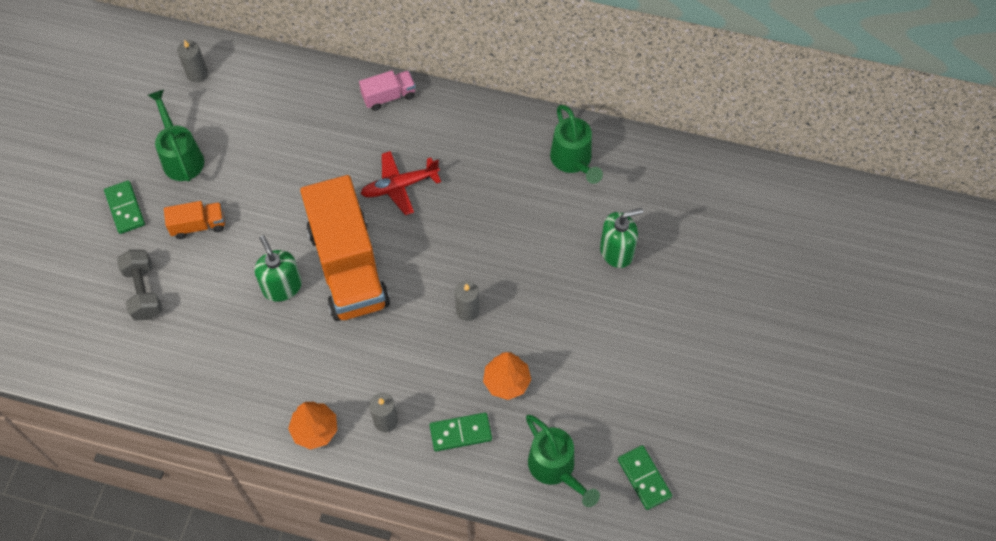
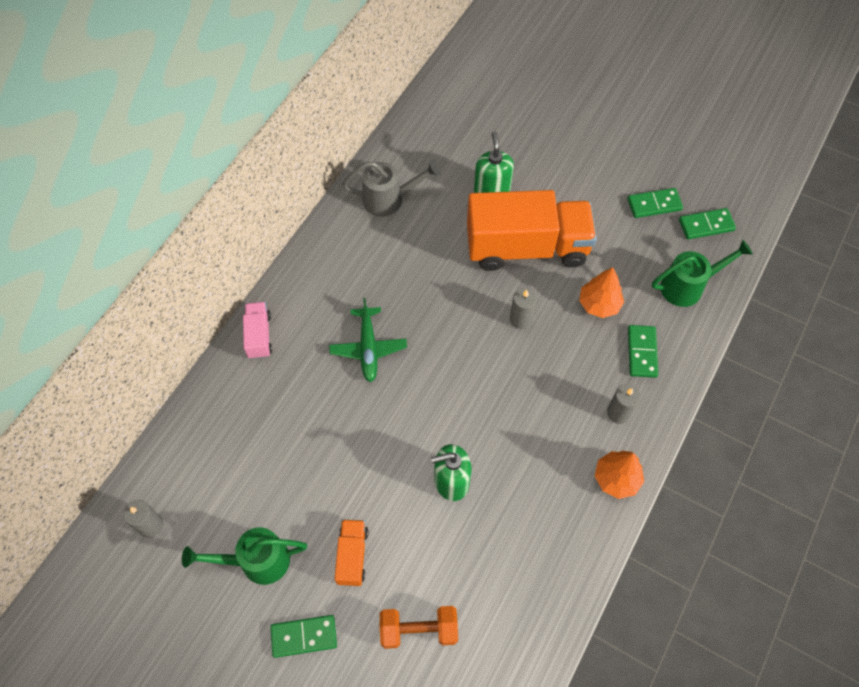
camera: 75 degrees left, 0 degrees up
grey dumbbell [117,250,162,320] -> orange dumbbell [380,606,458,649]
orange truck [300,175,390,321] -> orange truck moved to [467,190,597,271]
red plane [361,151,441,215] -> green plane [329,298,407,382]
green watering can [550,105,603,184] -> grey watering can [342,160,441,216]
none -> green domino [627,188,683,218]

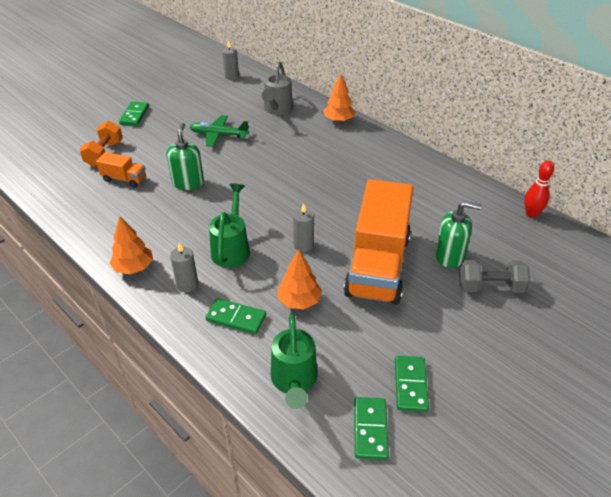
camera: 105 degrees right, 20 degrees down
green watering can [182,527,307,585] -> green watering can moved to [209,183,250,268]
pink truck [243,302,272,359] -> orange tree [323,74,355,123]
green plane [329,298,407,382] -> green plane moved to [190,115,249,147]
orange truck [335,519,369,586] -> orange truck moved to [96,152,146,188]
grey watering can [342,160,441,216] -> grey watering can moved to [262,61,293,115]
none -> grey dumbbell [459,260,530,293]
none -> red bowling pin [524,161,554,218]

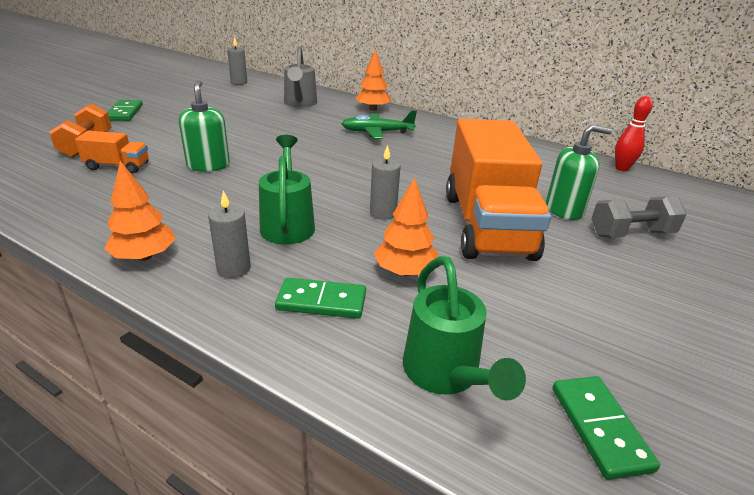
camera: 15 degrees left, 10 degrees down
green plane [190,115,249,147] -> green plane moved to [341,110,417,139]
green domino [395,356,429,412] -> none

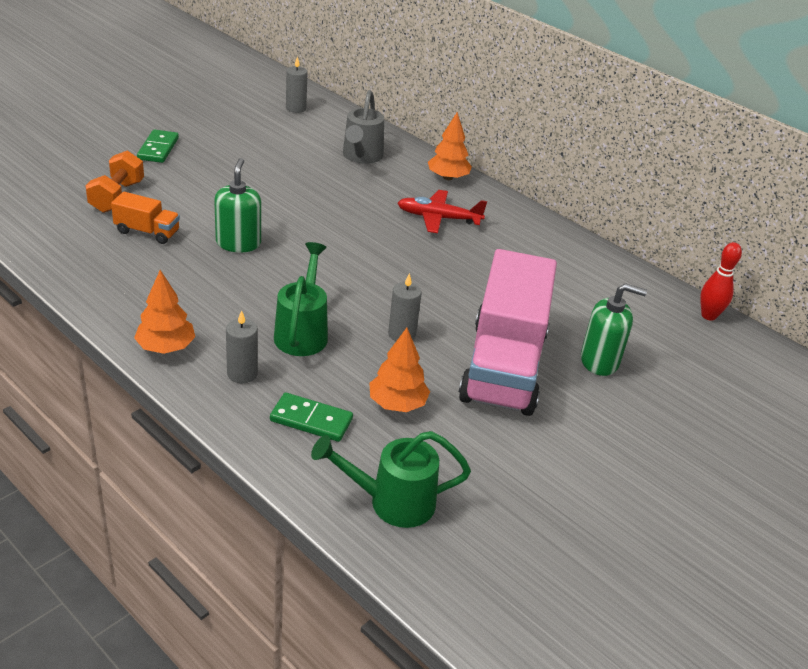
camera: 10 degrees right, 5 degrees up
green plane [341,110,417,139] -> red plane [398,190,487,233]
green watering can [403,256,526,401] -> green watering can turned 90 degrees clockwise [311,431,471,528]
orange truck [446,119,551,261] -> pink truck [459,249,557,416]
green domino [553,376,660,480] -> none
grey dumbbell [591,196,687,238] -> none

